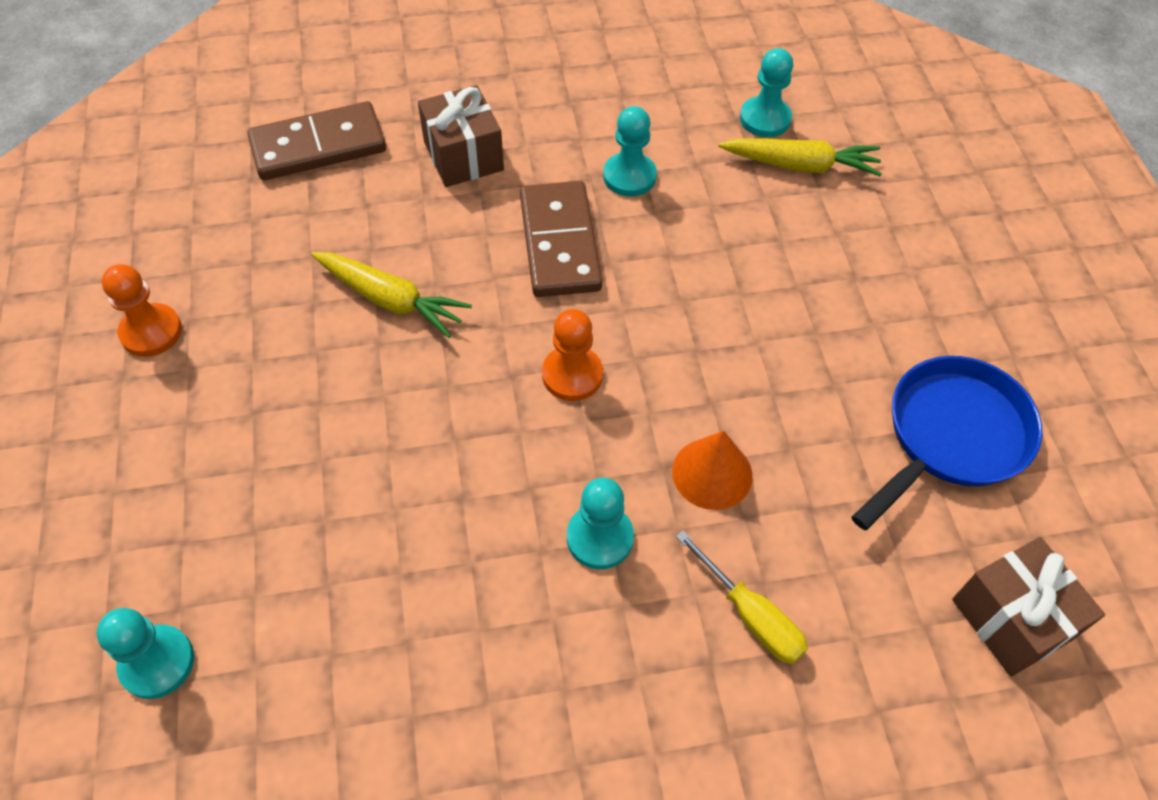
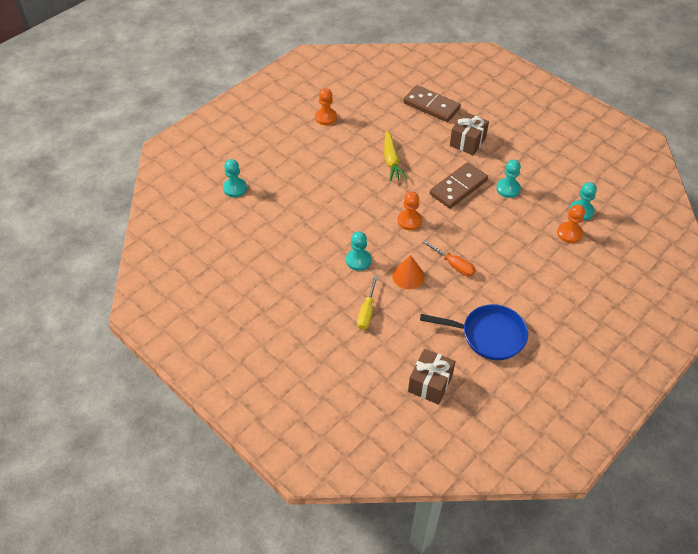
camera: 55 degrees right, 5 degrees down
yellow carrot [718,139,882,176] -> orange pawn [557,204,585,243]
none -> orange screwdriver [422,240,476,276]

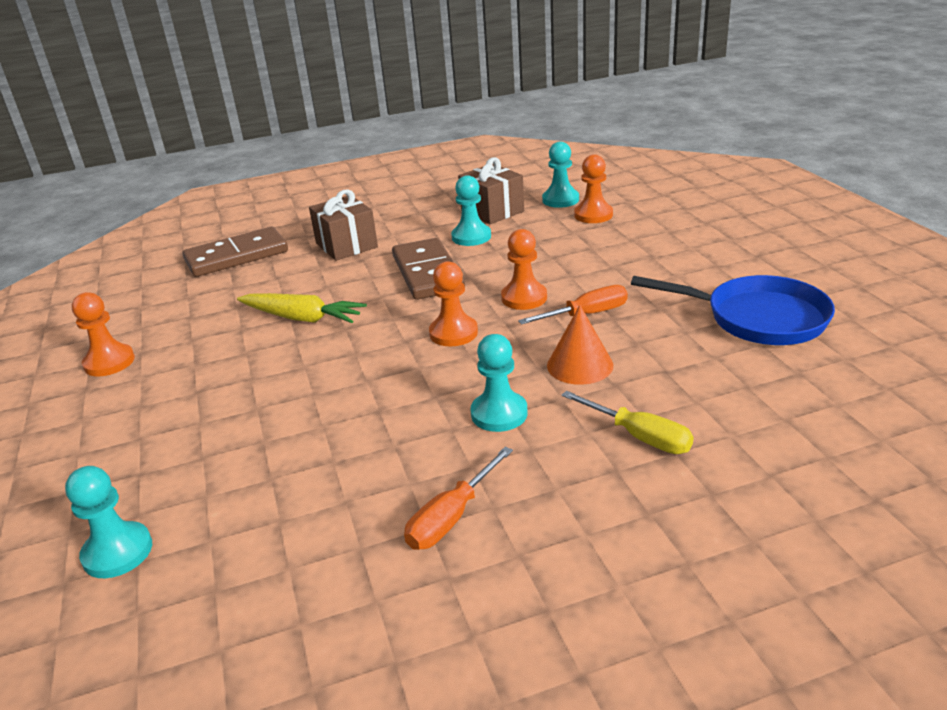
camera: 60 degrees left, 20 degrees down
brown gift [408,349,456,405] -> brown gift moved to [458,157,524,224]
blue pan [420,304,528,360] -> blue pan turned 75 degrees clockwise [631,275,835,345]
none -> orange screwdriver [404,447,513,550]
none -> orange pawn [501,229,547,310]

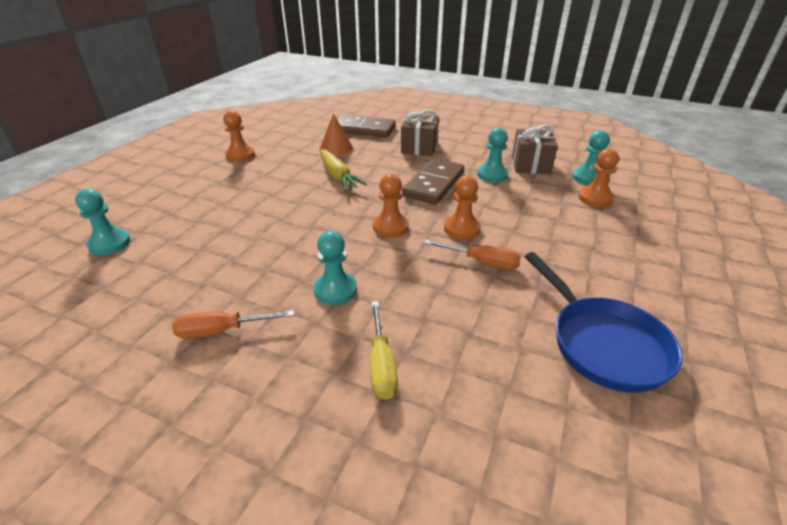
camera: 40 degrees right, 5 degrees up
orange cone [547,305,613,385] -> orange cone moved to [319,113,353,156]

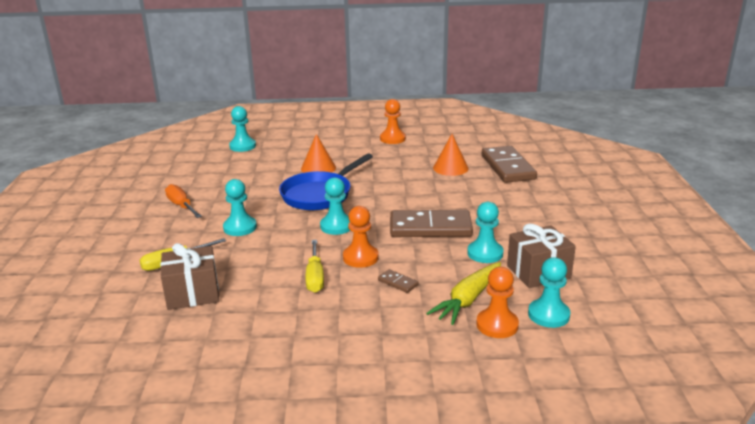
camera: 65 degrees right, 10 degrees down
yellow carrot [320,149,367,191] -> yellow carrot moved to [426,262,501,325]
orange pawn [373,174,409,237] -> turquoise pawn [320,177,350,235]
brown gift [401,110,439,156] -> brown gift moved to [160,243,219,310]
orange screwdriver [424,240,521,269] -> yellow screwdriver [306,240,324,293]
blue pan [524,252,683,393] -> blue pan moved to [279,153,373,210]
none -> orange cone [301,134,336,173]
none -> brown domino [378,269,418,293]

